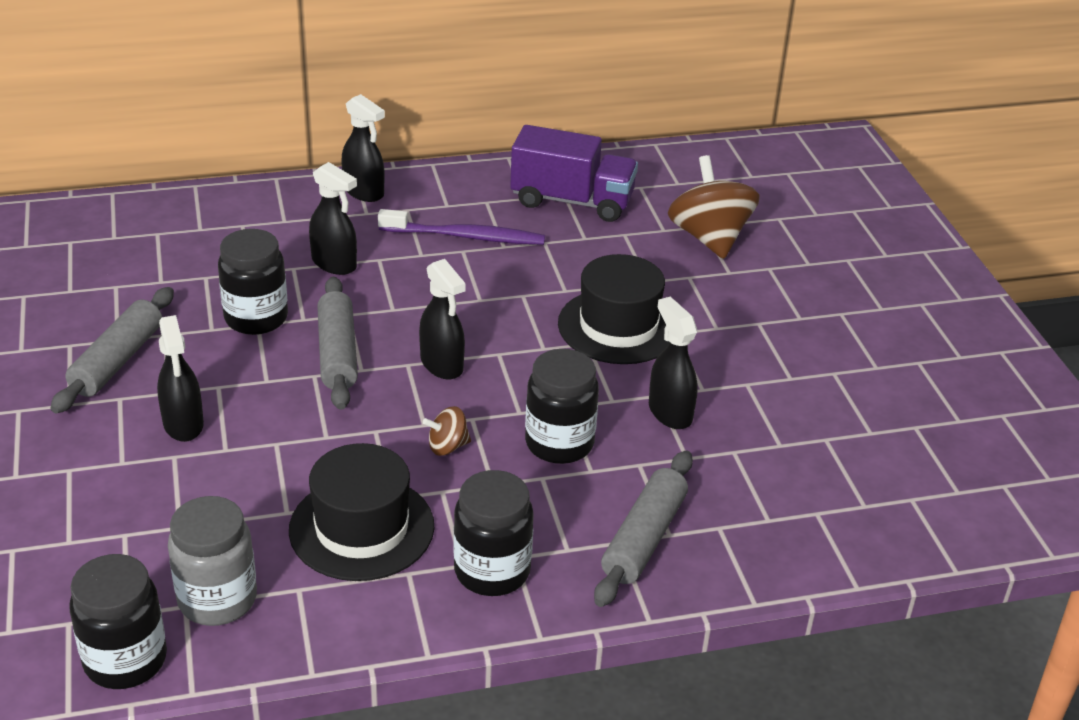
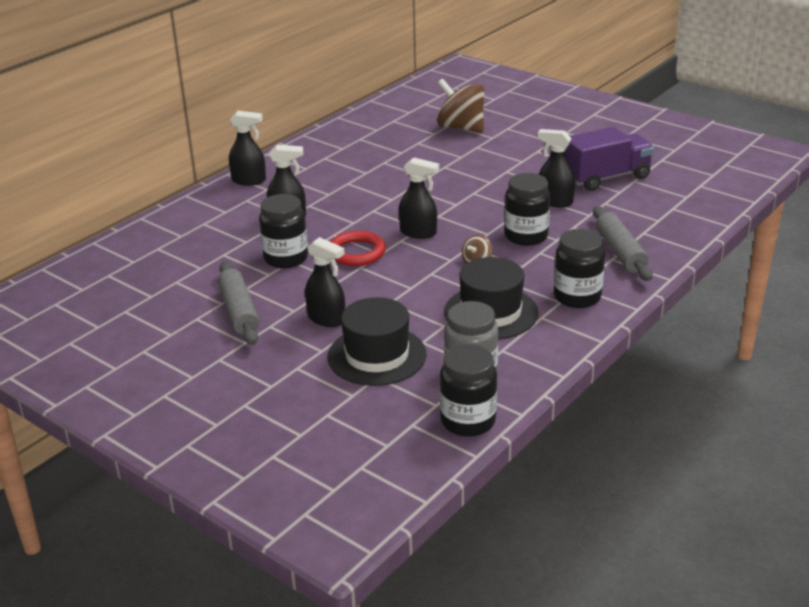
camera: 35 degrees left, 5 degrees down
grey rolling pin [317,277,358,410] -> red ring [330,231,386,266]
purple toothbrush [378,209,545,245] -> none
purple truck [510,125,638,222] -> purple truck moved to [565,127,654,191]
black hat [558,254,670,364] -> black hat moved to [327,297,426,386]

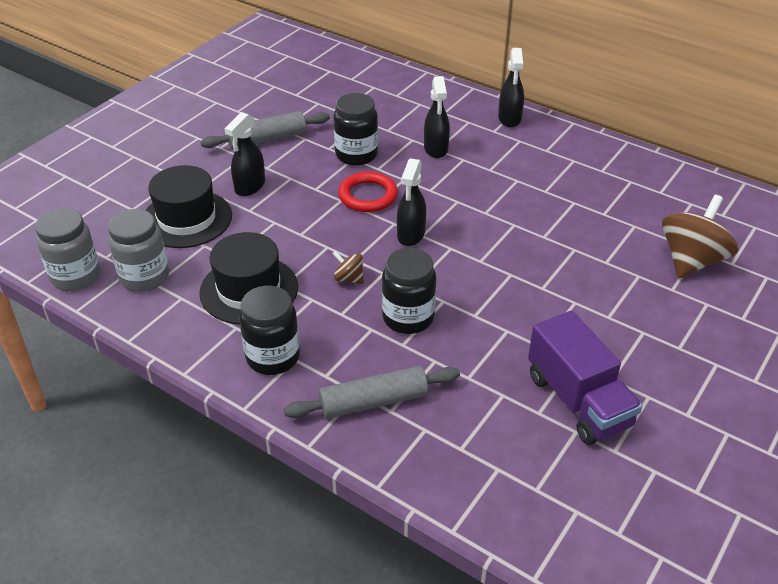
camera: 85 degrees right, 10 degrees up
black jar [440,344,497,437] -> grey jar [35,208,100,291]
black spray bottle [537,129,575,208] -> none

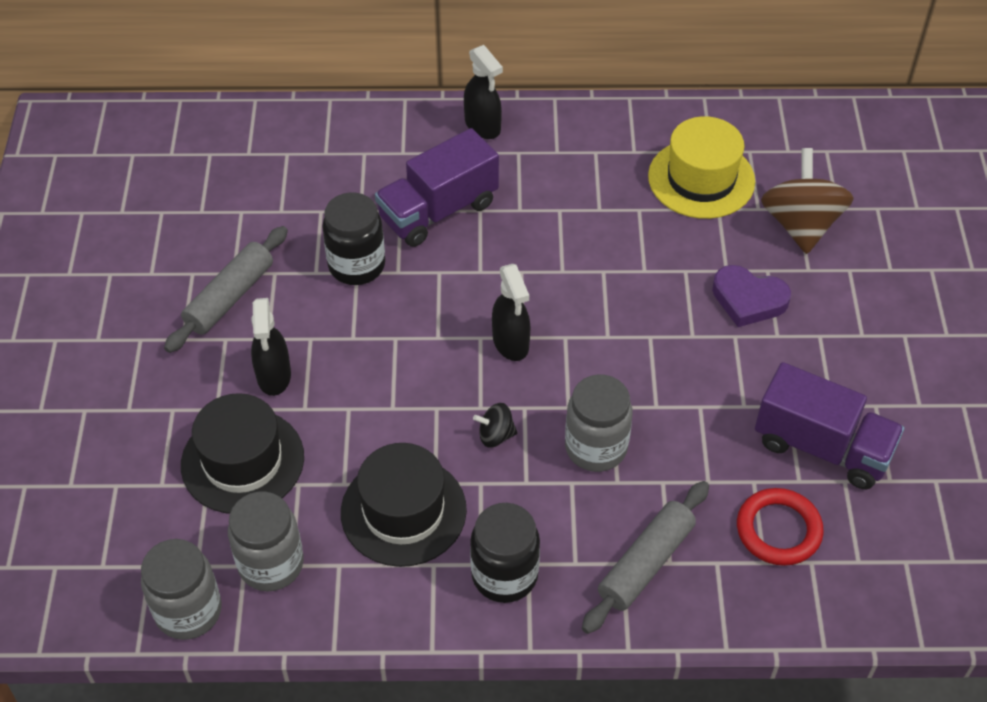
camera: 35 degrees left, 10 degrees up
brown spinning top [333,251,364,284] -> black spinning top [473,403,517,448]
red ring [338,172,398,212] -> red ring moved to [737,488,824,566]
black jar [382,248,436,334] -> grey jar [565,375,633,472]
black spray bottle [424,76,450,158] -> purple truck [375,128,499,247]
none -> yellow hat [648,116,755,219]
none -> purple heart [712,265,791,327]

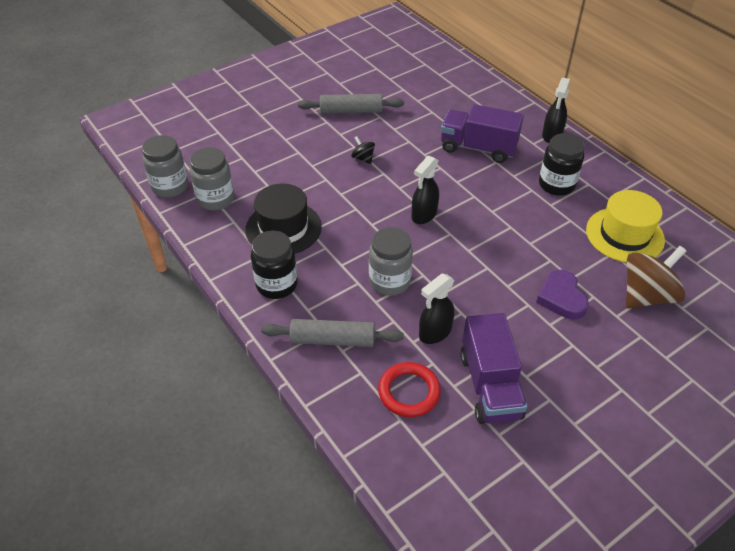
camera: 55 degrees right, 5 degrees down
black hat [181,393,304,514] -> none
black spray bottle [251,298,291,396] -> black spray bottle moved to [419,273,454,344]
black jar [322,192,385,285] -> black jar moved to [539,133,585,196]
black spinning top [473,403,517,448] -> black spinning top moved to [351,136,375,164]

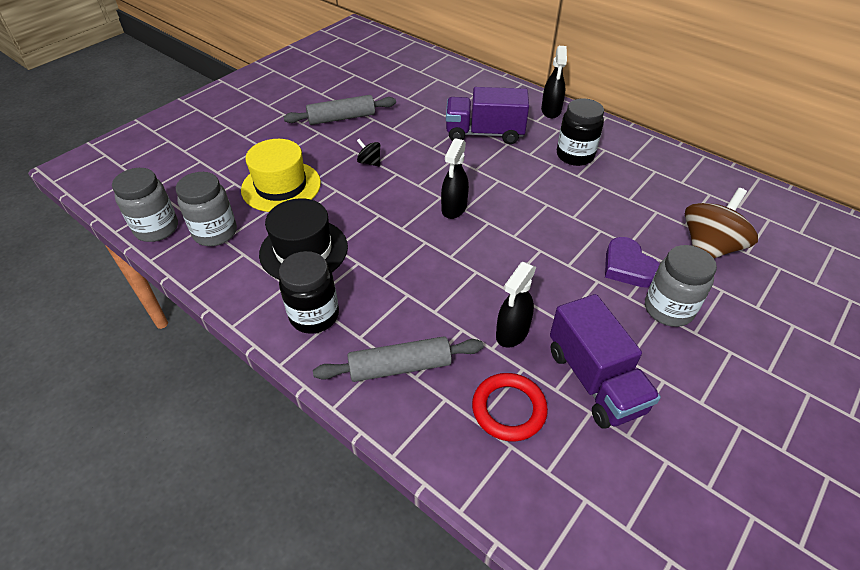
camera: 15 degrees left, 0 degrees up
grey jar [369,227,413,296] -> grey jar moved to [645,245,717,327]
yellow hat [586,190,665,262] -> yellow hat moved to [241,139,321,212]

